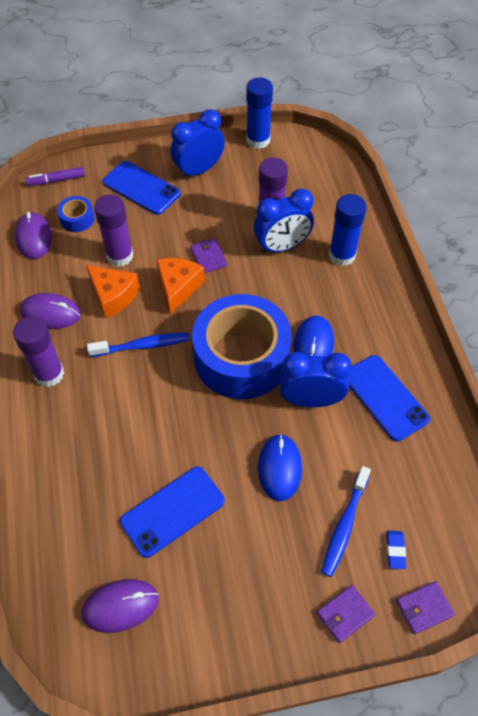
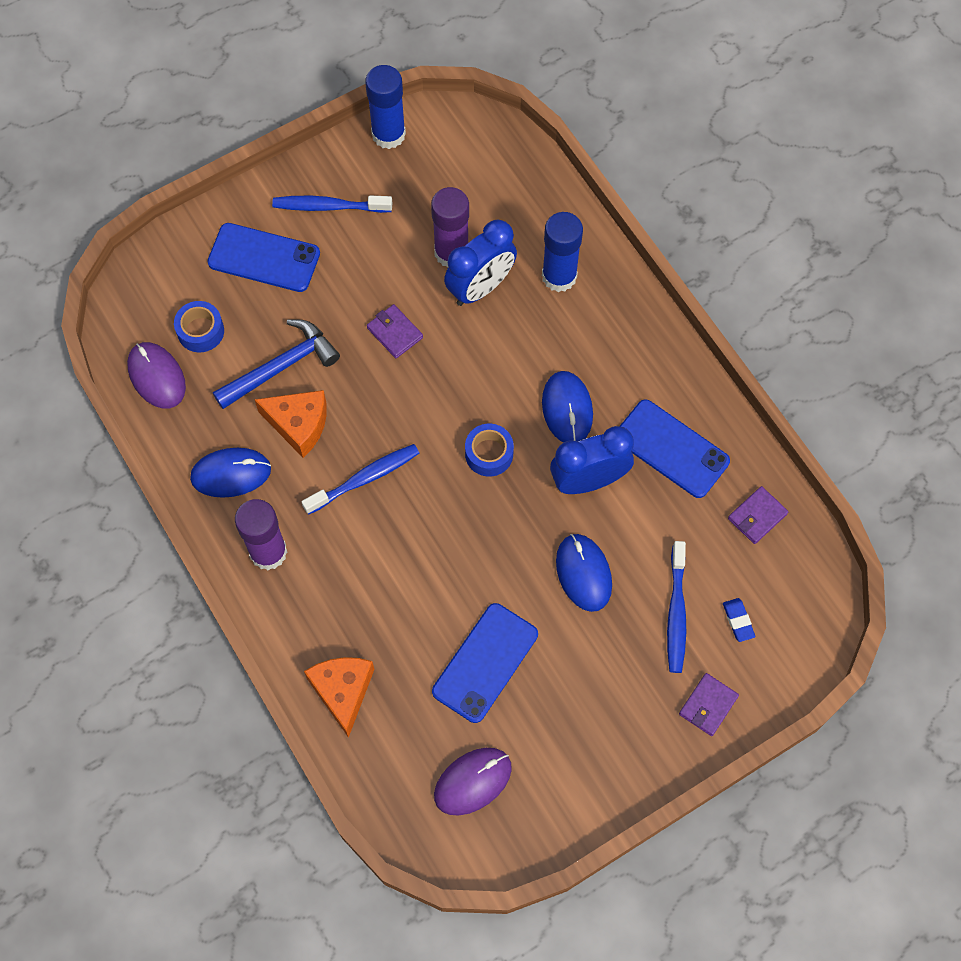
camera: 20 degrees left, 10 degrees up
purple mouse [20,293,81,329] -> blue mouse [190,448,271,498]
purple marker [26,167,85,186] -> none
purple glue stick [94,194,133,266] -> blue hammer [213,319,340,409]
orange cheese [156,258,205,315] -> orange cheese moved to [304,657,374,738]
blue clock [170,109,225,179] -> blue toothbrush [272,196,392,213]
blue tape [192,294,292,399] -> blue tape [465,424,514,477], size x0.41
purple wallet [396,581,455,634] -> purple wallet moved to [728,486,788,544]

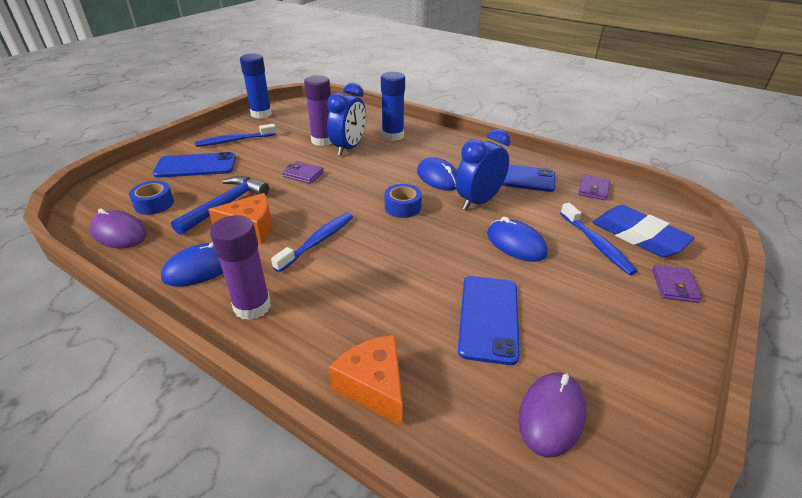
camera: 25 degrees left, 30 degrees down
blue eraser [723,598,755,642] -> blue eraser [592,205,695,257], size x2.44

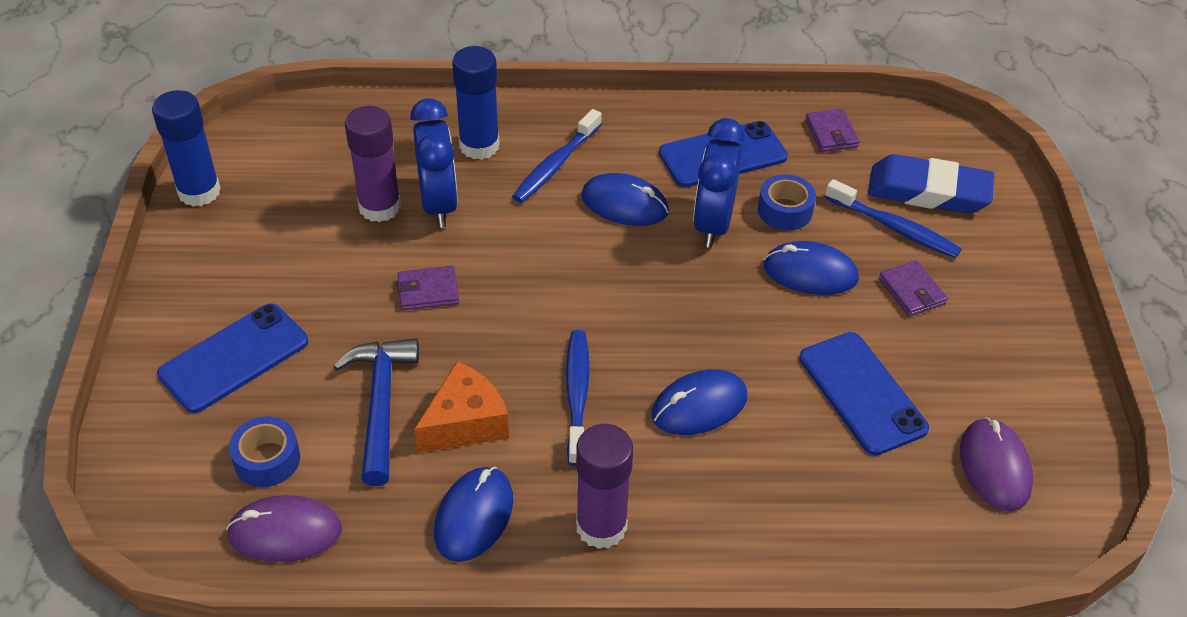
camera: 35 degrees left, 10 degrees up
blue toothbrush [195,124,276,147] -> blue toothbrush moved to [512,109,602,203]
orange cheese [329,335,403,426] -> none
blue tape [385,184,422,218] -> blue tape moved to [758,174,816,230]
purple wallet [652,264,702,303] -> purple wallet moved to [879,260,948,317]
none -> blue mouse [652,369,747,435]

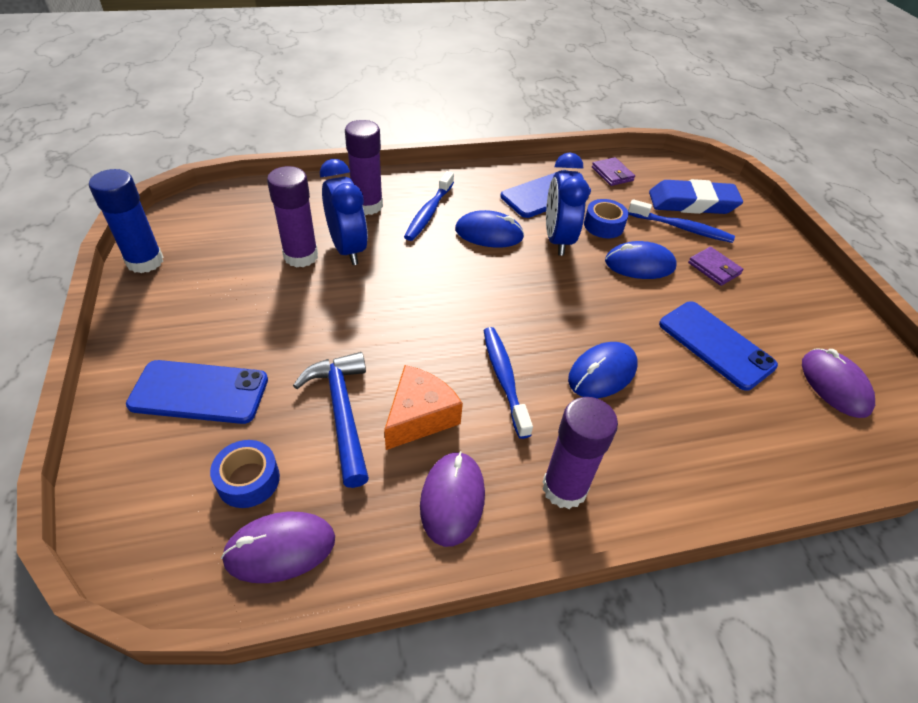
camera: 15 degrees left, 0 degrees up
blue phone [157,303,308,413] -> blue phone turned 60 degrees clockwise [126,360,268,424]
purple wallet [397,266,459,310] -> none
blue mouse [434,467,513,562] -> purple mouse [420,451,485,547]
blue glue stick [452,46,500,160] -> purple glue stick [345,120,383,215]

